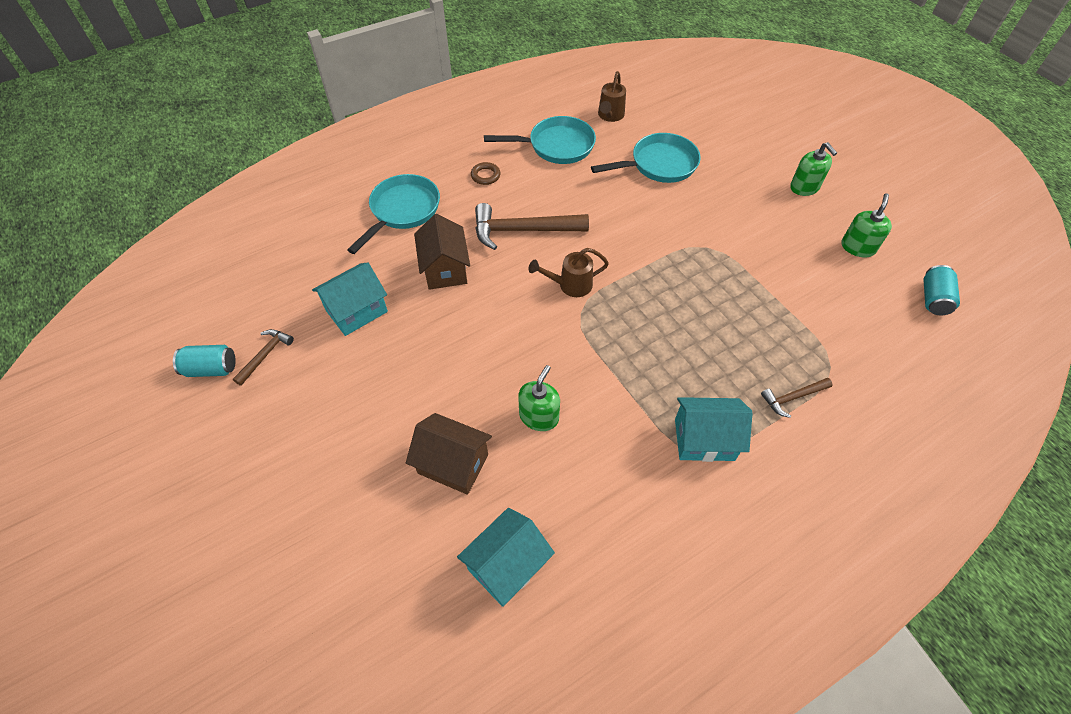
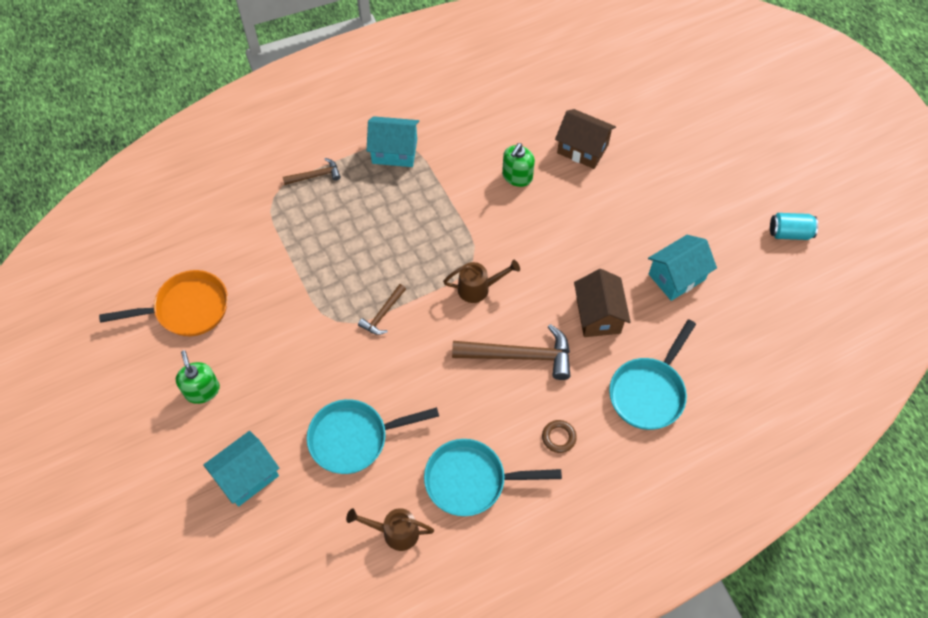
camera: 175 degrees left, 5 degrees up
brown hammer [233,329,294,386] -> brown hammer moved to [358,284,406,335]
turquoise house [457,508,555,607] -> turquoise house moved to [203,431,279,507]
brown watering can [598,71,626,122] -> brown watering can turned 105 degrees counterclockwise [346,508,434,551]
green soap dispenser [841,193,892,257] -> orange pan [99,270,228,336]
turquoise can [924,265,960,315] -> none

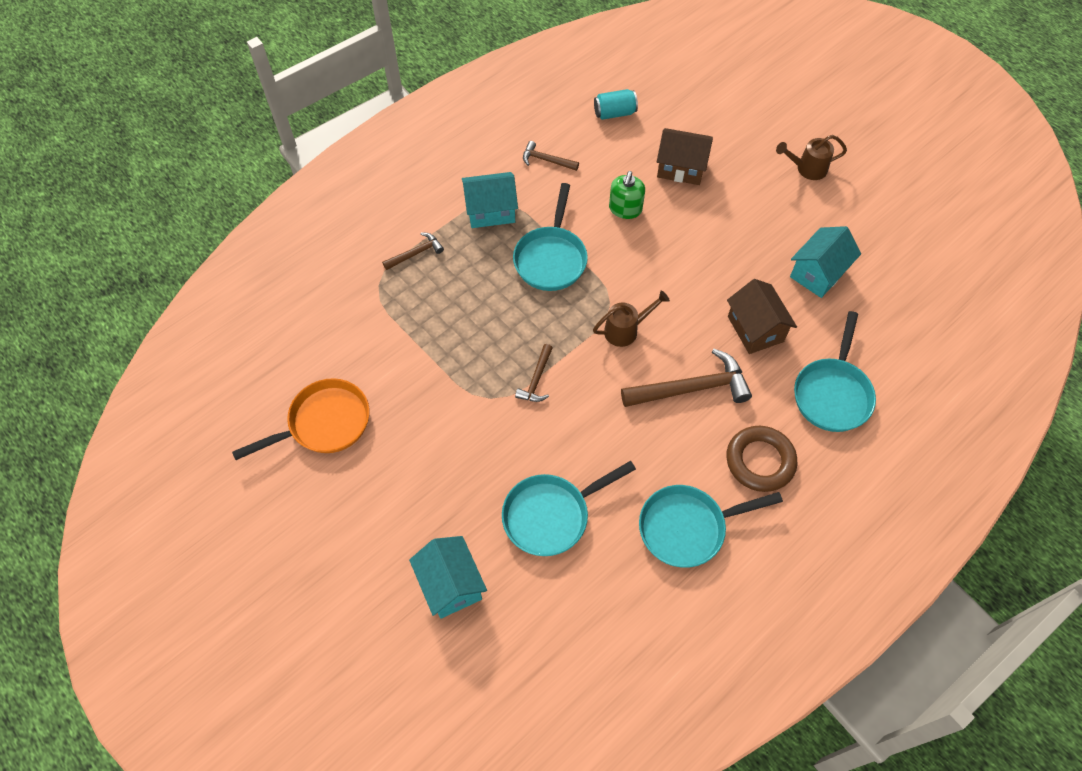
camera: 15 degrees left, 0 degrees up
green soap dispenser [176,350,220,404] -> none
turquoise house [203,431,279,507] -> turquoise house turned 60 degrees counterclockwise [409,536,487,619]
brown watering can [346,508,434,551] -> brown watering can moved to [776,135,847,180]
brown ring [542,420,577,453] -> brown ring [726,426,797,492], size x1.92
turquoise can [770,213,818,240] -> turquoise can moved to [594,89,638,120]
none -> turquoise pan [513,183,588,291]
none -> brown hammer [523,141,579,171]

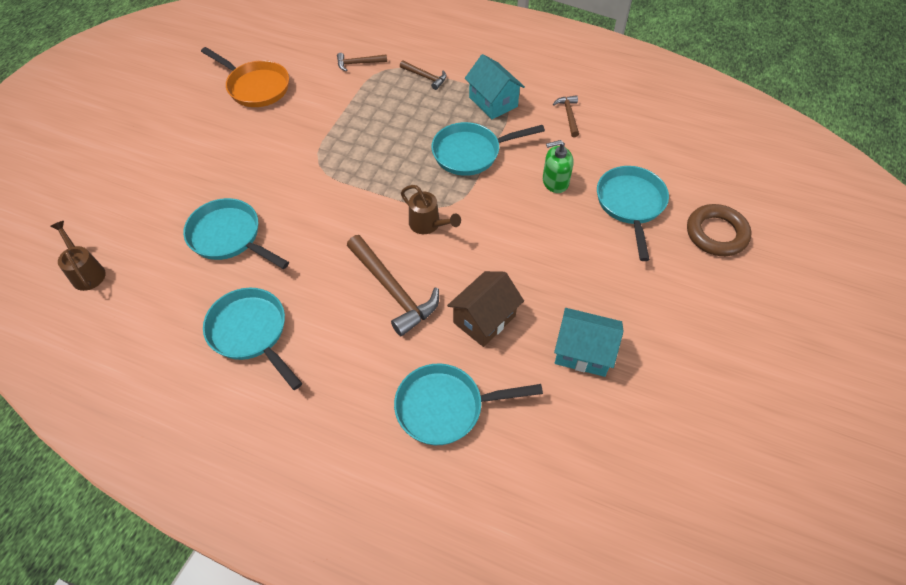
camera: 65 degrees right, 5 degrees down
turquoise house [409,536,487,619] -> none
brown hammer [515,344,553,402] -> brown hammer moved to [337,53,387,71]
turquoise can [594,89,638,120] -> none
brown house [657,128,713,185] -> turquoise pan [597,166,669,261]
brown ring [726,426,797,492] -> brown ring moved to [687,204,751,256]
brown watering can [776,135,847,180] -> brown watering can moved to [50,221,106,291]

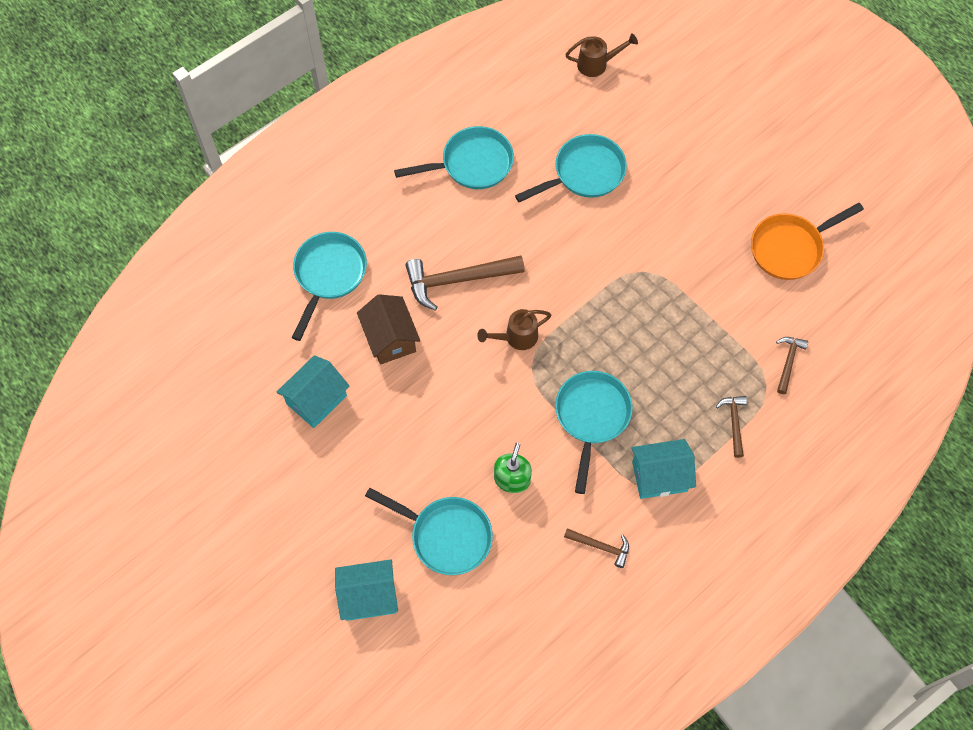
camera: 115 degrees right, 10 degrees up
brown hammer [400,60,447,90] -> brown hammer turned 120 degrees clockwise [716,396,747,458]
brown ring [687,204,751,256] -> turquoise house [335,559,398,621]

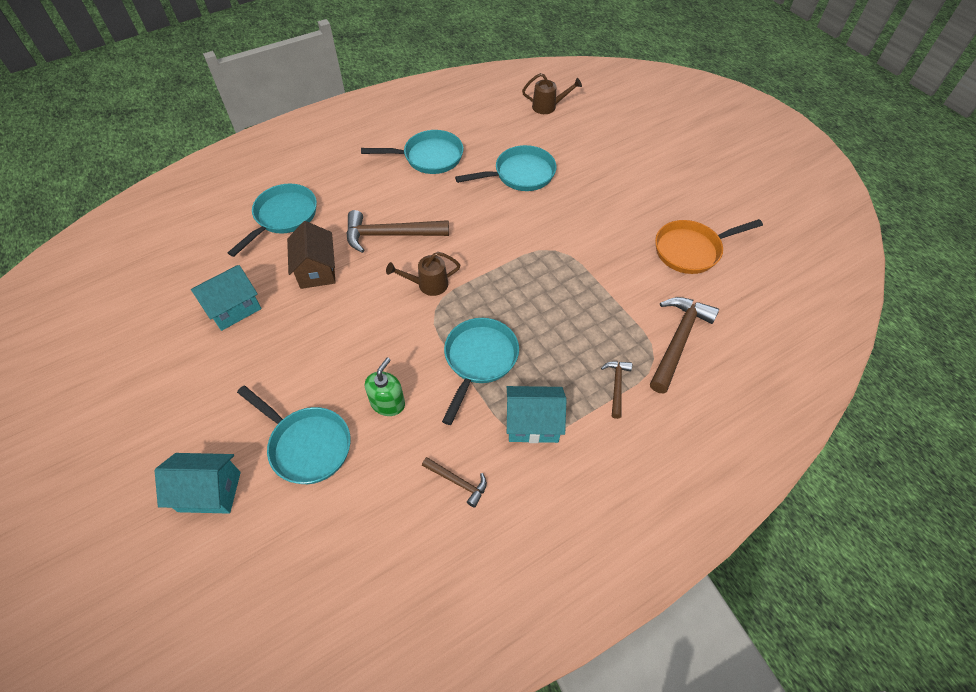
camera: 10 degrees right, 10 degrees down
brown hammer [776,337,808,394] -> brown hammer [650,297,719,393], size x1.91

